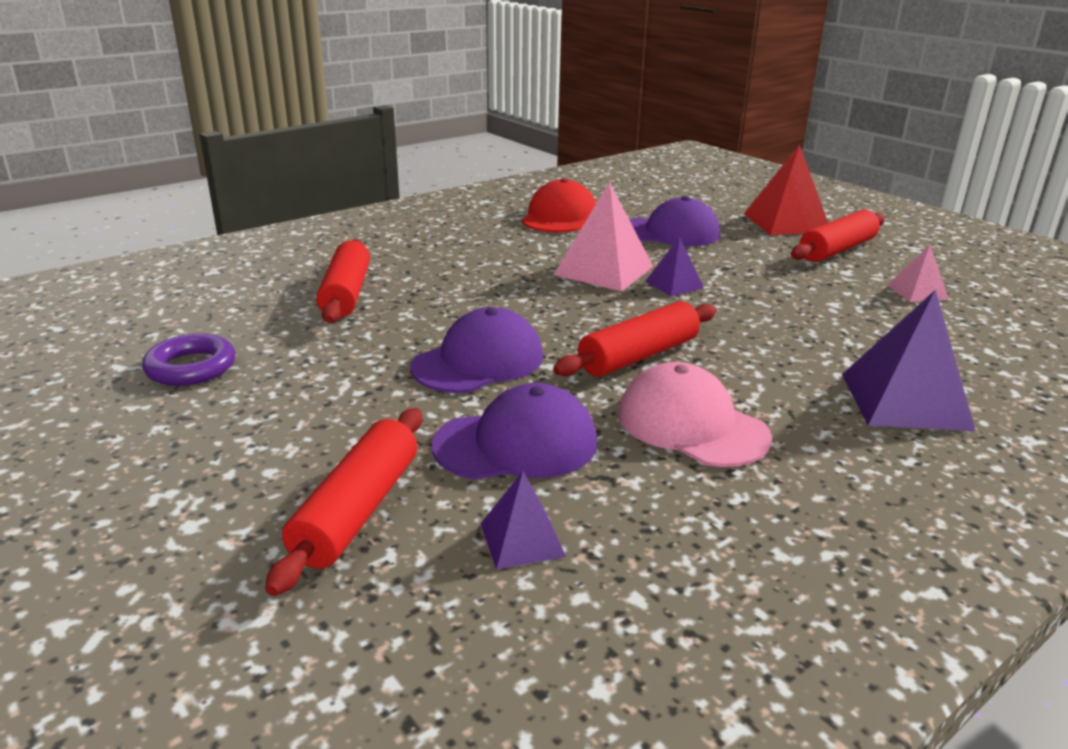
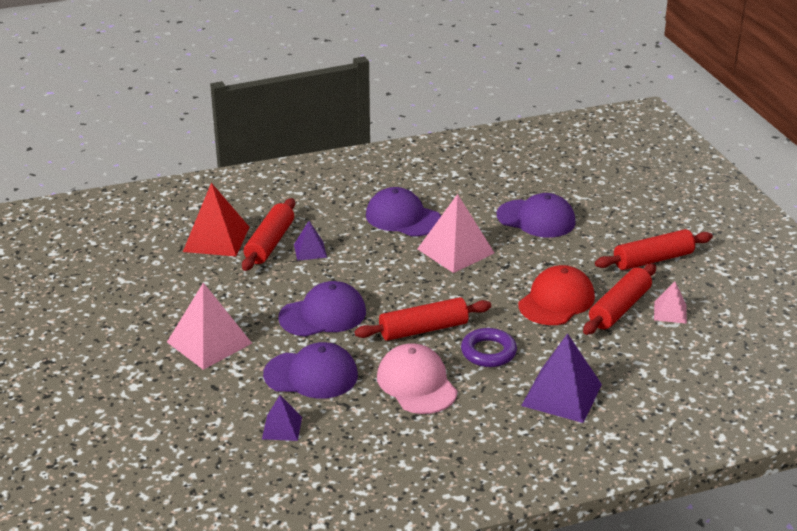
camera: 20 degrees right, 5 degrees up
purple ring [142,334,235,386] -> purple ring moved to [461,328,517,367]
red rolling pin [265,408,422,596] -> red rolling pin moved to [583,264,656,335]
red cap [521,178,596,233] -> red cap moved to [518,265,595,325]
purple pyramid [645,237,704,296] -> purple pyramid moved to [294,221,327,261]
red pyramid [744,145,828,235] -> red pyramid moved to [183,183,249,256]
none -> pink pyramid [167,283,252,370]
none -> purple cap [366,187,441,236]

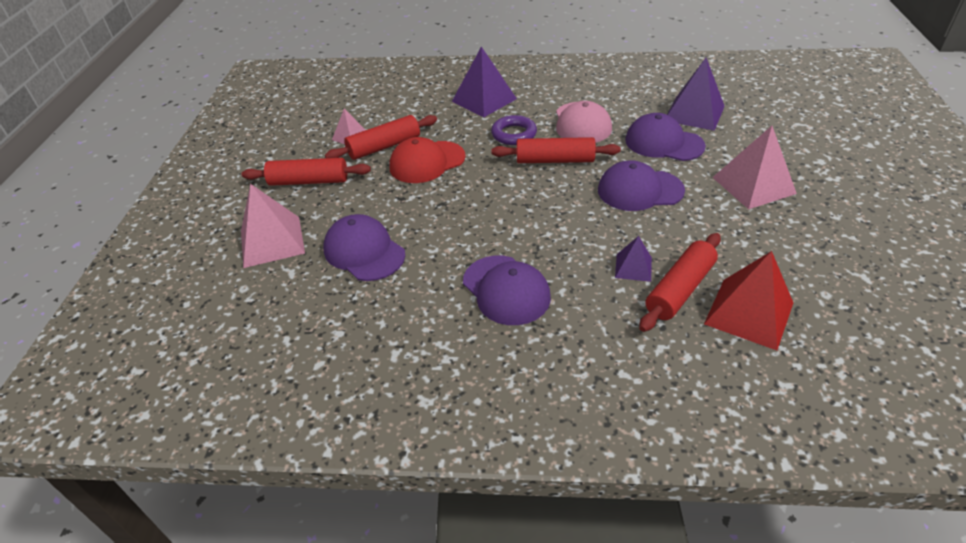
camera: 155 degrees left, 10 degrees up
purple pyramid [262,395,302,441] -> purple pyramid [667,58,725,131], size x1.85
pink pyramid [417,194,494,273] -> pink pyramid moved to [241,184,305,268]

